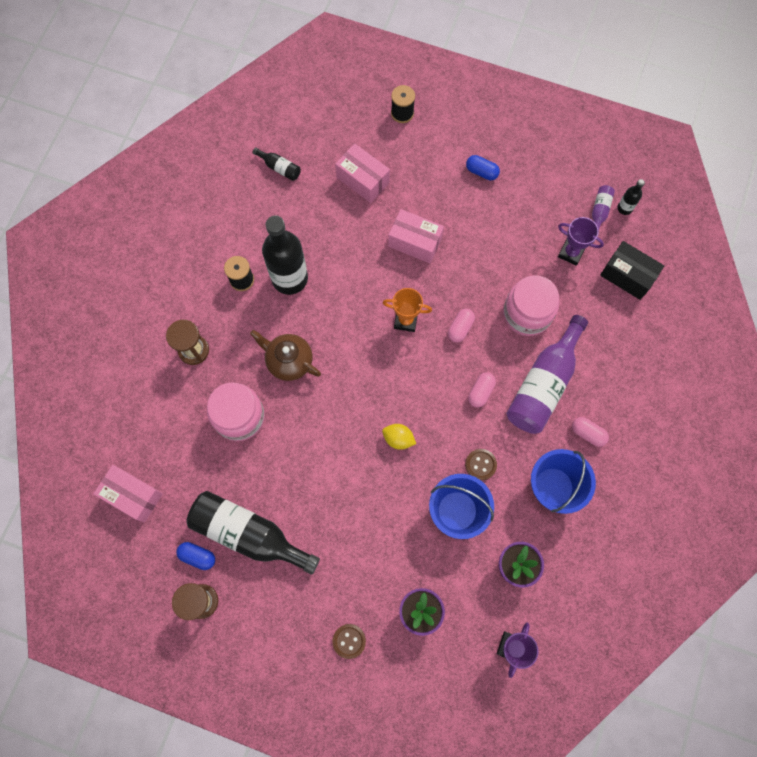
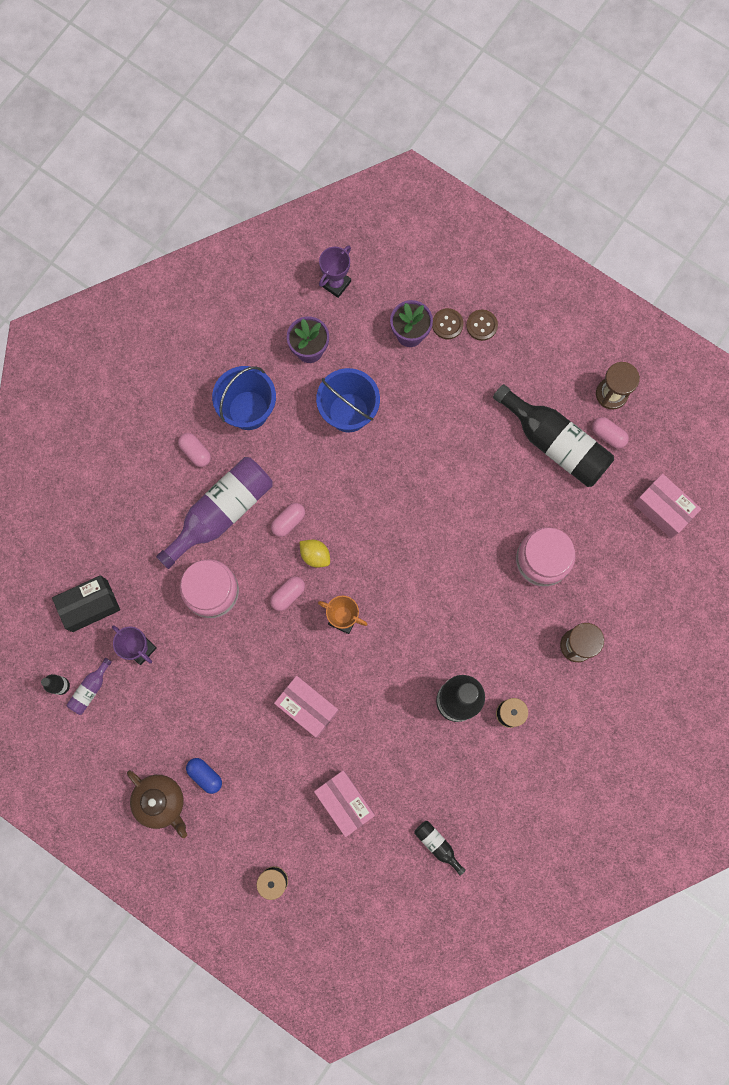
camera: 165 degrees left, 5 degrees up
blue capsule [176,542,215,570] -> pink capsule [592,417,629,449]
brown teapot [250,330,321,381] -> brown teapot moved to [127,770,187,838]
yellow lemon [382,424,416,450] -> yellow lemon moved to [300,539,330,568]
brown button [465,449,497,480] -> brown button moved to [432,308,464,339]
black box [600,241,664,300] -> black box turned 75 degrees counterclockwise [52,575,120,632]

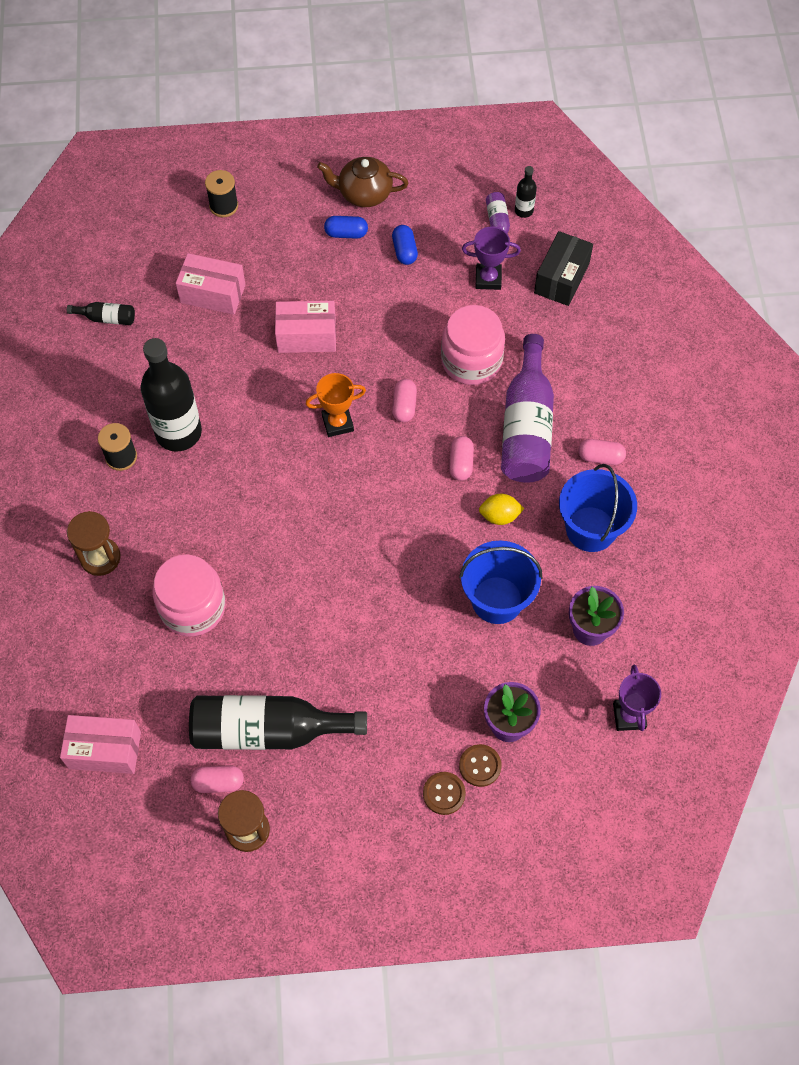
camera: 140 degrees right, 15 degrees down
yellow lemon [300,539,330,568] -> yellow lemon moved to [479,494,524,525]
none -> blue capsule [392,225,418,265]

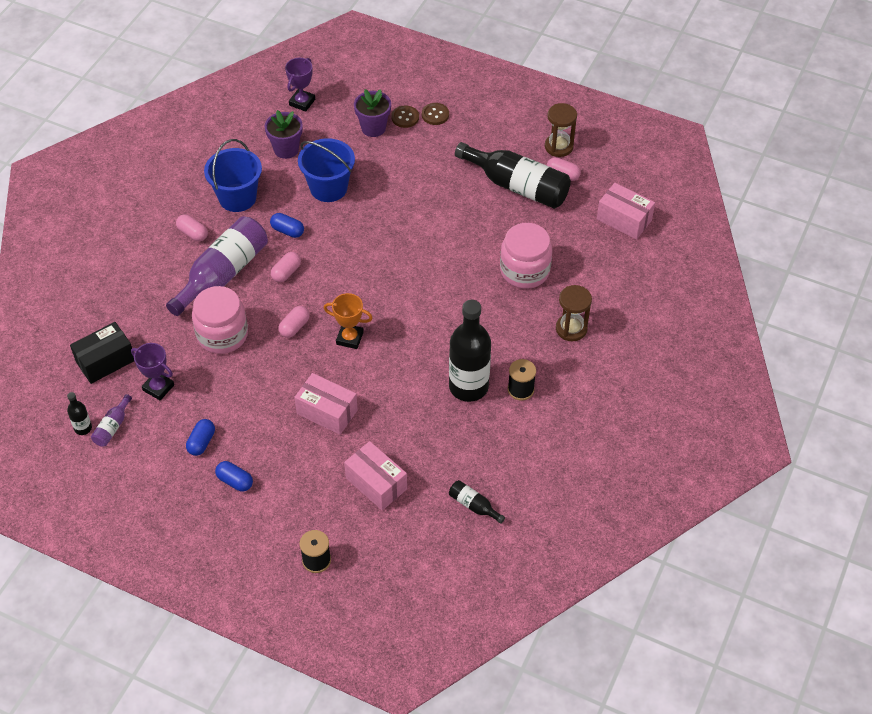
camera: 150 degrees left, 10 degrees down
brown teapot [317,157,408,207] -> none
yellow lemon [479,494,524,525] -> blue capsule [270,213,304,238]

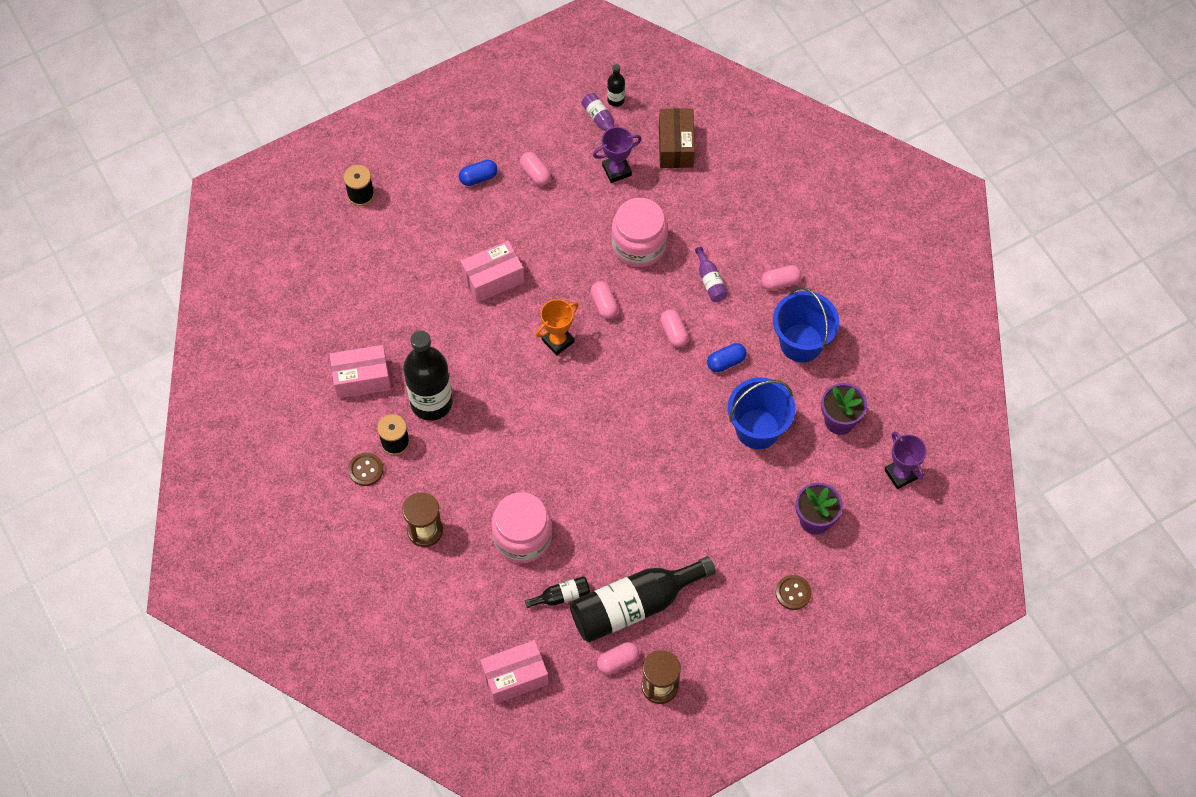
camera: 125 degrees right, 10 degrees up
black box [70,322,134,384] -> brown box [659,108,695,168]
purple bottle [166,216,268,316] -> purple bottle [695,247,728,302], size x0.44
blue capsule [186,419,215,456] -> pink capsule [520,152,551,186]
pink box [344,441,407,510] -> pink box moved to [330,345,391,399]
brown button [391,105,419,128] -> brown button moved to [348,453,383,486]
black bottle [449,480,505,524] -> black bottle moved to [525,576,590,608]

